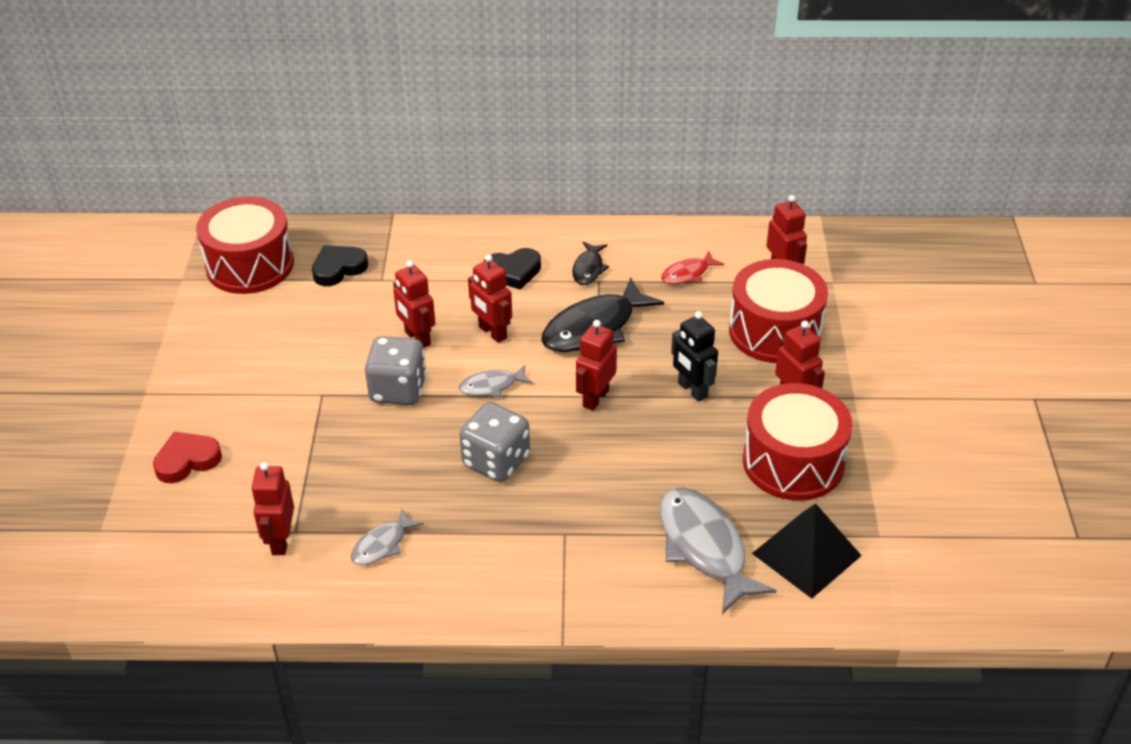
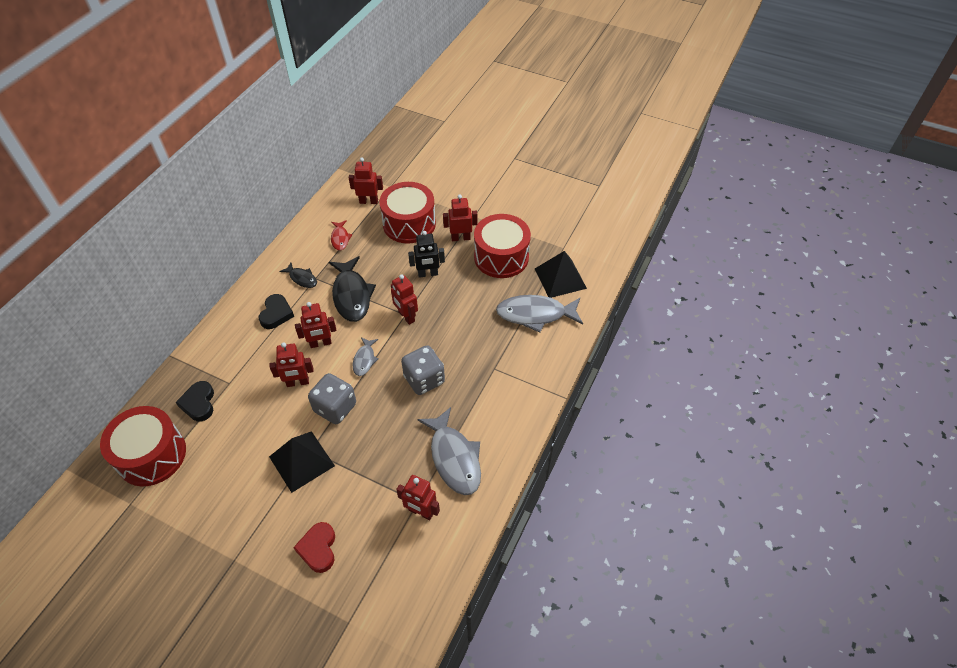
camera: 65 degrees left, 10 degrees up
grey fish [351,509,424,565] -> grey fish [417,407,481,495], size x1.92
none -> black pyramid [269,431,335,493]

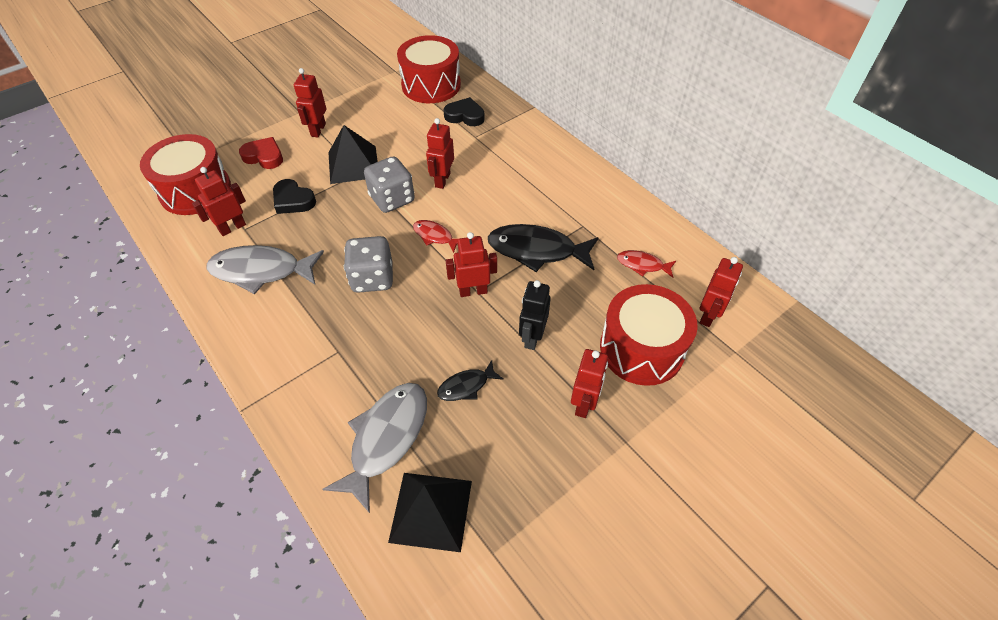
camera: 115 degrees right, 0 degrees up
black heart [258,294,294,329] -> black heart moved to [273,179,316,214]
black fish [279,263,317,288] -> black fish moved to [437,360,504,401]
red robot [295,302,337,348] -> red robot moved to [294,68,326,137]
grey fish [353,337,379,376] -> red fish [413,220,458,253]
red drum [474,214,531,278] -> red drum moved to [140,134,231,215]

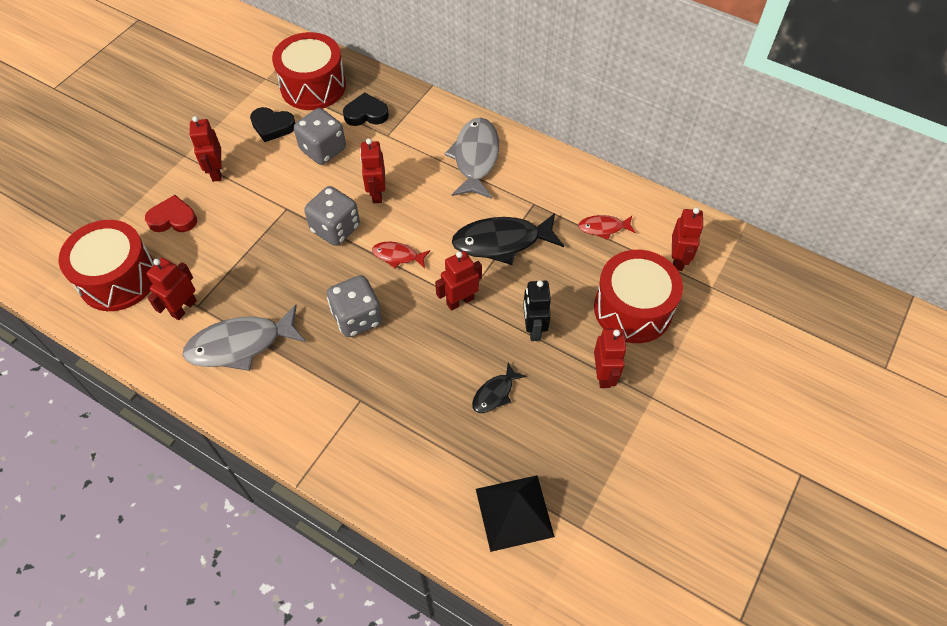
camera: 20 degrees left, 5 degrees up
black heart [273,179,316,214] -> black heart moved to [250,107,295,142]
grey fish [322,383,427,513] -> grey fish moved to [445,117,499,199]
black pyramid [328,125,378,184] -> none
none -> grey dice [294,108,346,165]

